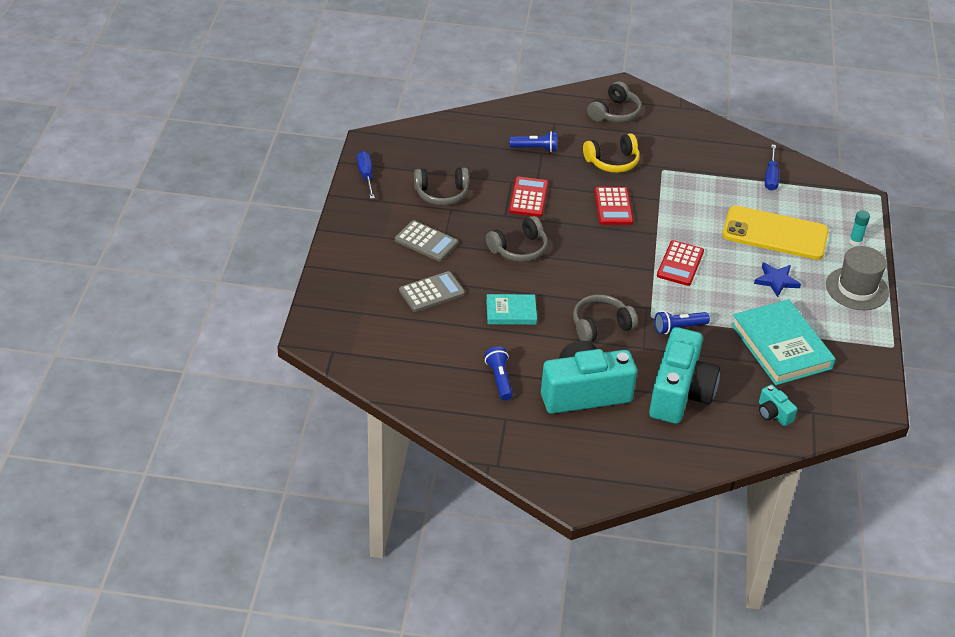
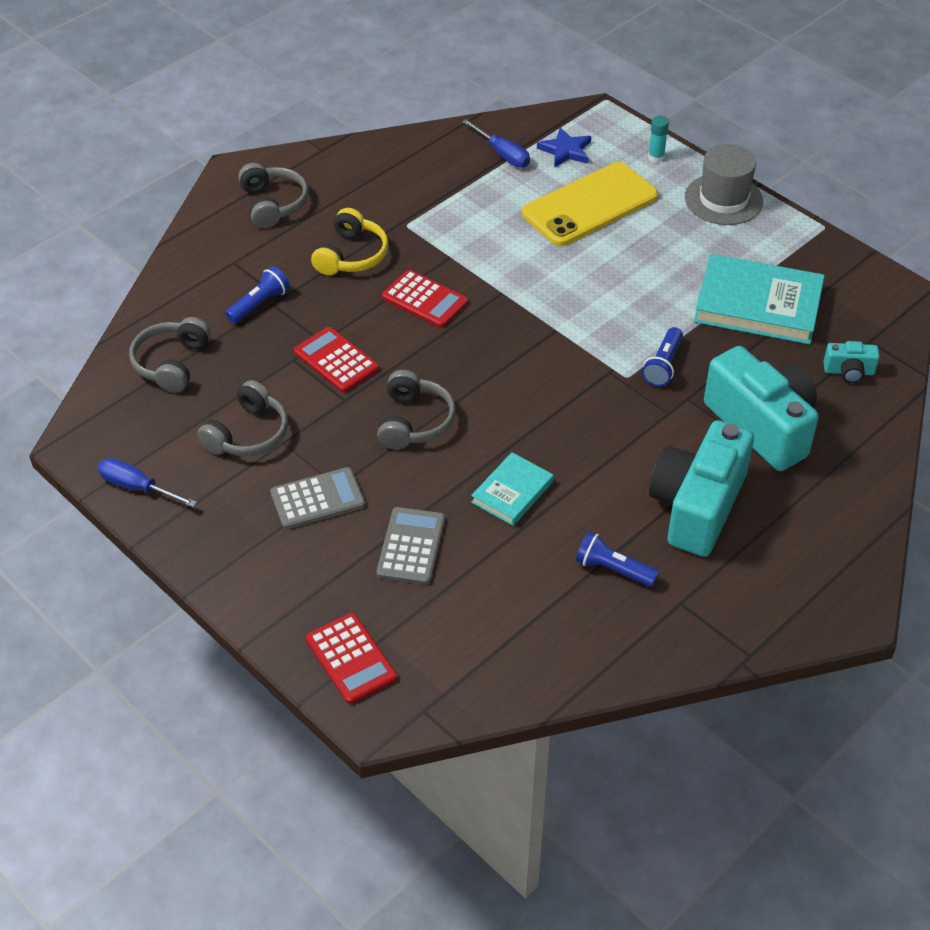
camera: 50 degrees left, 5 degrees up
grey headphones [573,295,638,342] -> grey headphones moved to [129,317,211,393]
red calculator [657,240,704,286] -> red calculator moved to [306,613,397,704]
blue star [754,262,801,297] -> blue star moved to [537,127,591,168]

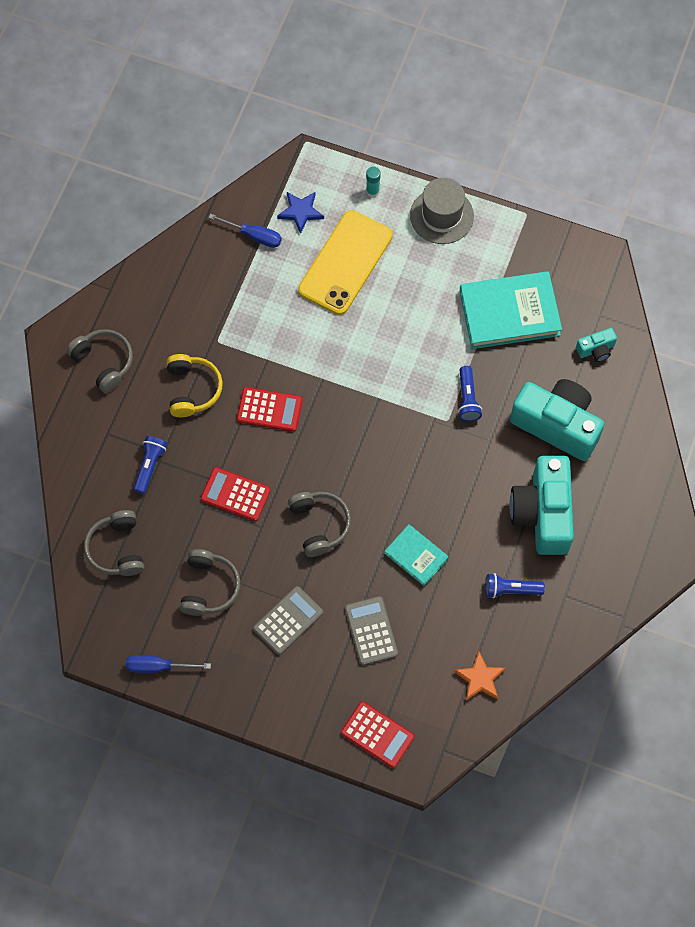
camera: 25 degrees left, 20 degrees up
turquoise book [471,452,553,526] -> turquoise book turned 60 degrees counterclockwise [384,524,449,586]
none -> orange star [454,651,506,701]

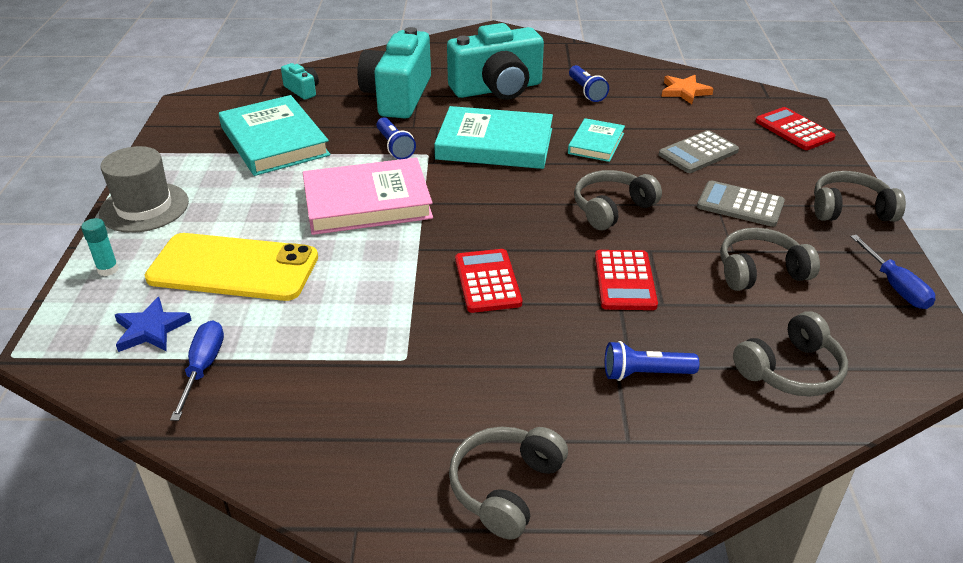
camera: 110 degrees left, 30 degrees down
yellow headphones [167,354,223,417] -> none
red calculator [341,701,415,768] -> red calculator turned 45 degrees counterclockwise [755,107,836,150]
blue flashlight [458,366,482,422] -> blue flashlight turned 90 degrees clockwise [377,117,416,159]
none -> pink book [303,158,433,235]
none -> turquoise book [434,106,553,169]
none -> grey headphones [814,171,906,222]

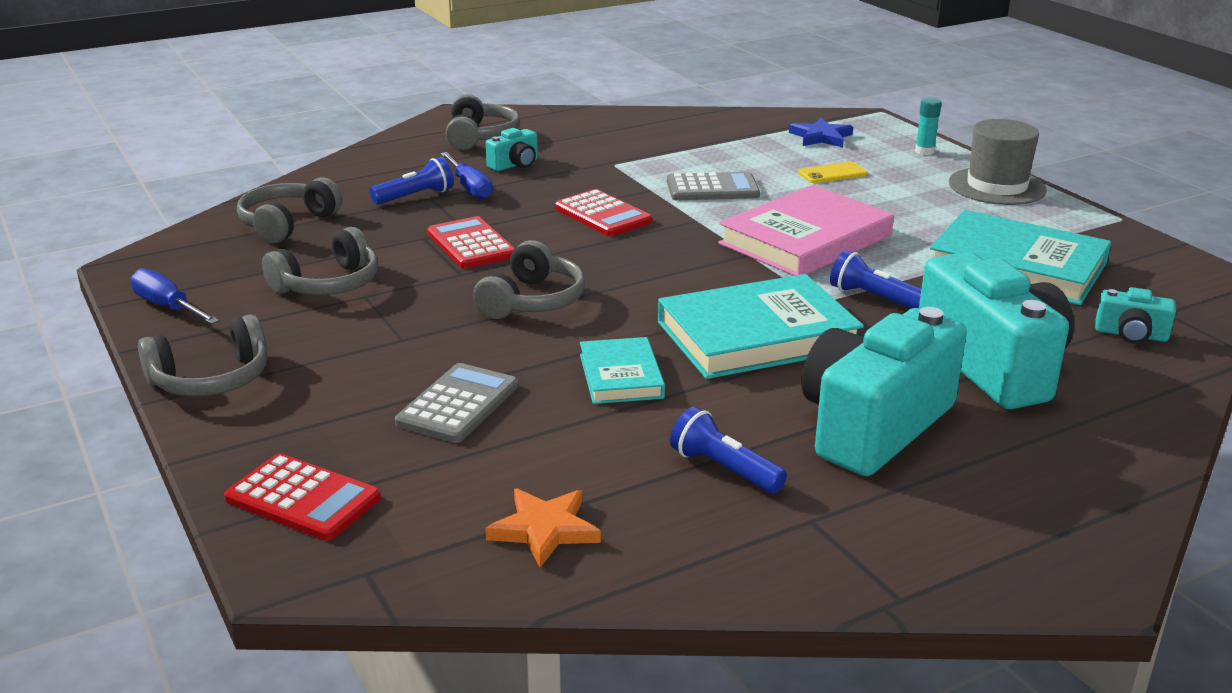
camera: 150 degrees right, 10 degrees down
yellow phone [145,233,318,301] -> yellow phone [798,162,867,183], size x0.42
blue screwdriver [170,320,224,421] -> blue screwdriver moved to [440,152,493,200]
grey calculator [697,180,785,227] -> grey calculator moved to [667,172,760,200]
none -> turquoise camera [486,128,538,171]

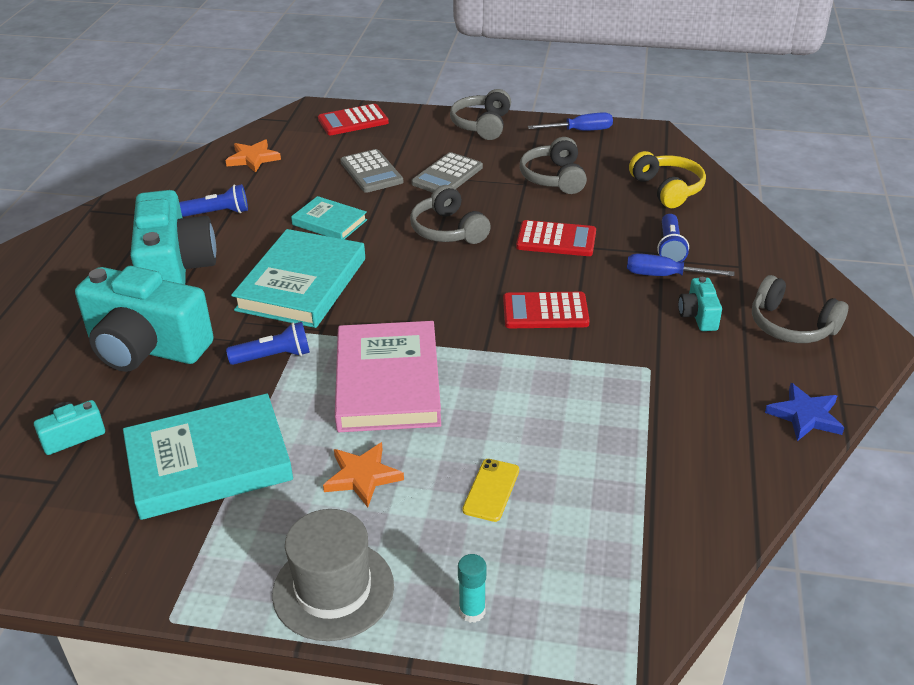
camera: 130 degrees right, 10 degrees up
grey headphones [237,177,342,243] -> yellow headphones [629,151,706,208]
grey calculator [667,172,760,200] -> grey calculator moved to [411,152,483,193]
blue star [789,117,853,147] -> blue star moved to [765,383,844,441]
none -> orange star [323,442,404,507]

